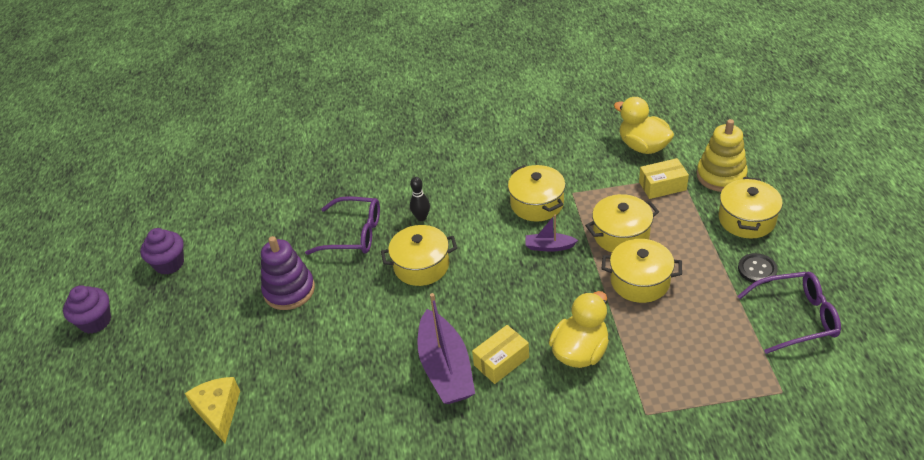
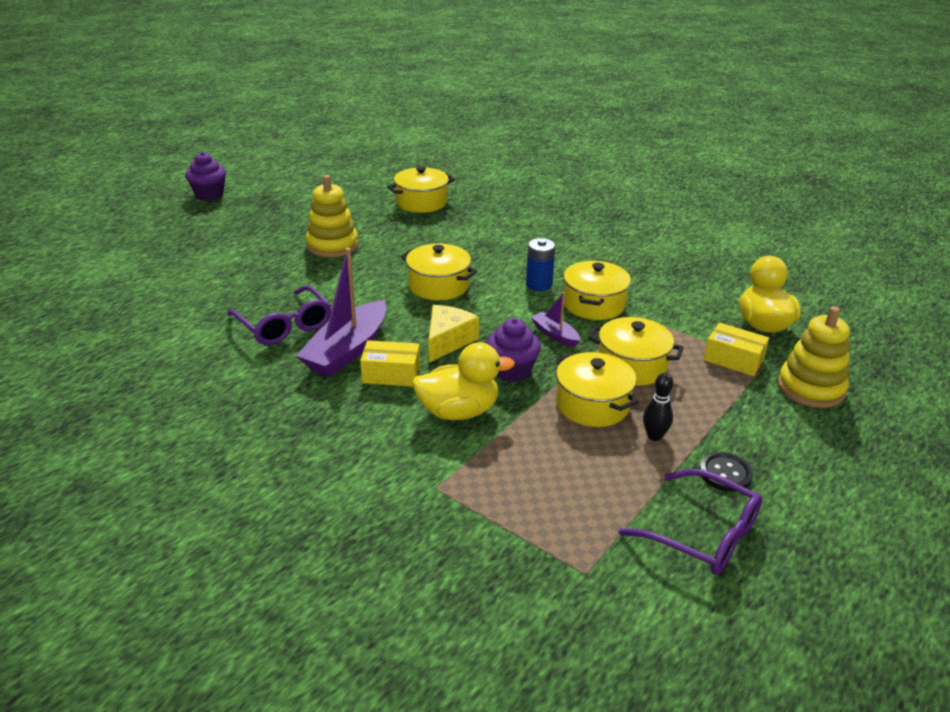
camera: 40 degrees right, 10 degrees down
purple cupcake [140,228,184,275] -> purple cupcake moved to [486,318,541,382]
yellow cheese [185,377,240,443] -> yellow cheese moved to [429,305,479,363]
purple stacking toy [261,236,315,310] -> yellow stacking toy [306,175,358,257]
purple glasses [305,196,380,255] -> purple glasses moved to [227,285,331,345]
black bowling pin [410,177,430,221] -> black bowling pin moved to [643,373,673,441]
yellow pot [719,177,783,238] -> yellow pot moved to [387,166,455,213]
none -> blue battery [526,238,555,291]

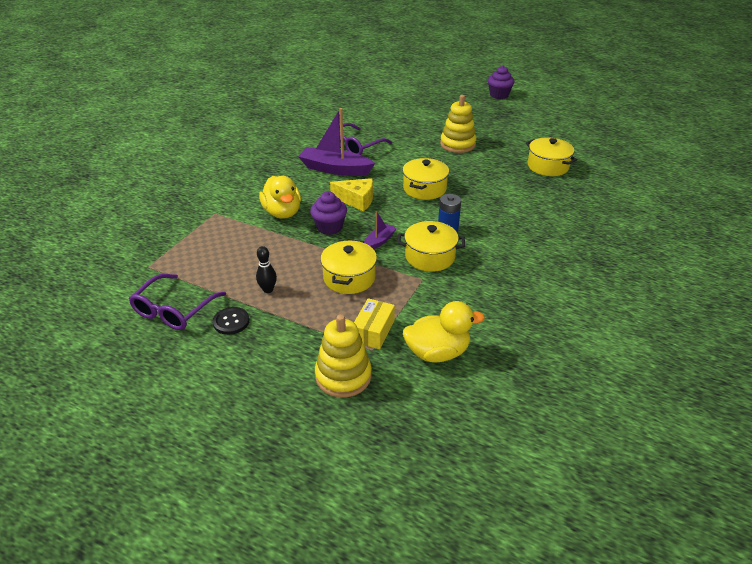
camera: 80 degrees right, 5 degrees up
yellow box [360,340,420,387] -> none
yellow pot [556,352,638,427] -> none

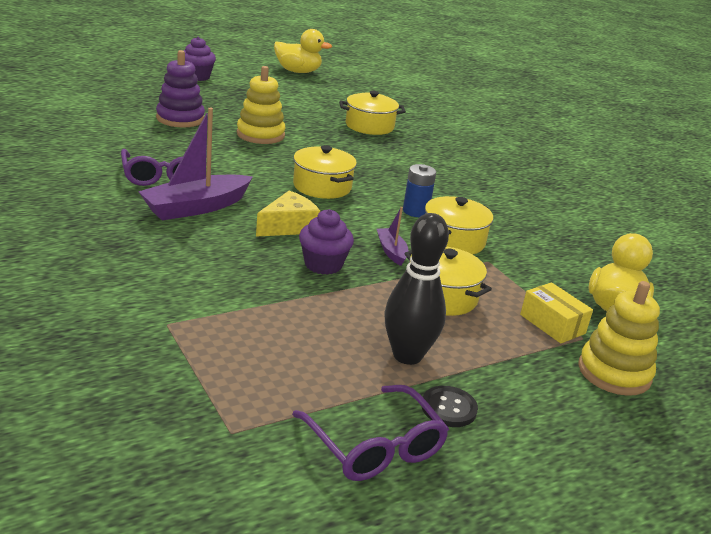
camera: 60 degrees left, 10 degrees down
black bowling pin [256,246,277,293] -> black bowling pin [384,213,449,365], size x1.94
yellow duck [259,176,301,219] -> yellow duck moved to [274,29,332,73]
none -> purple stacking toy [156,50,205,127]

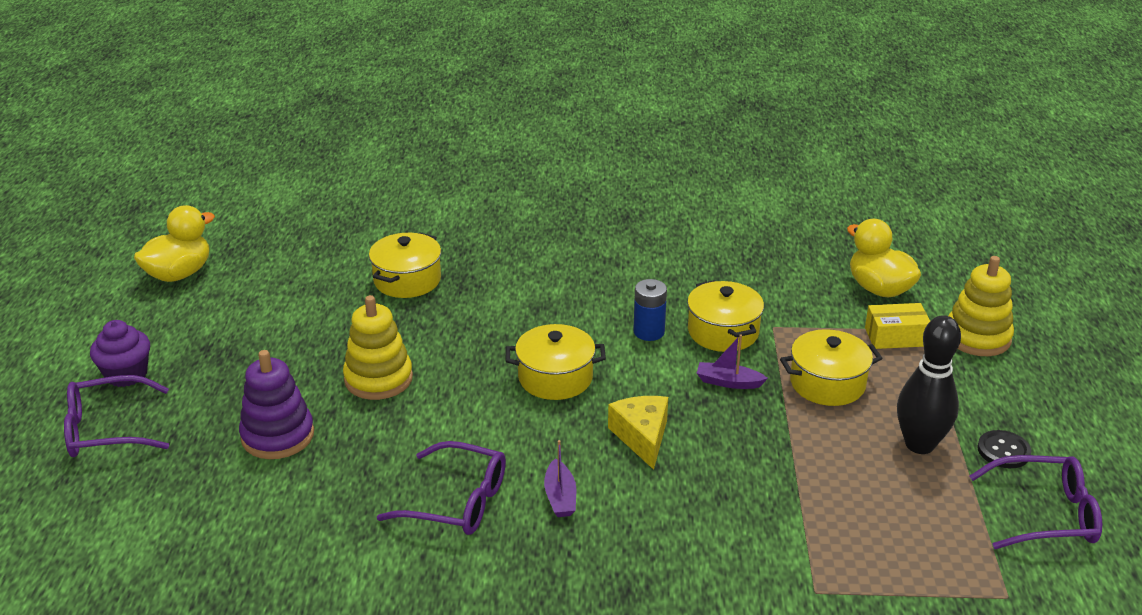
camera: 55 degrees left, 5 degrees up
purple boat [138,108,253,220] -> purple boat [544,440,576,517], size x0.50
purple cupcake [299,209,354,275] -> none
none -> purple glasses [64,375,169,457]

